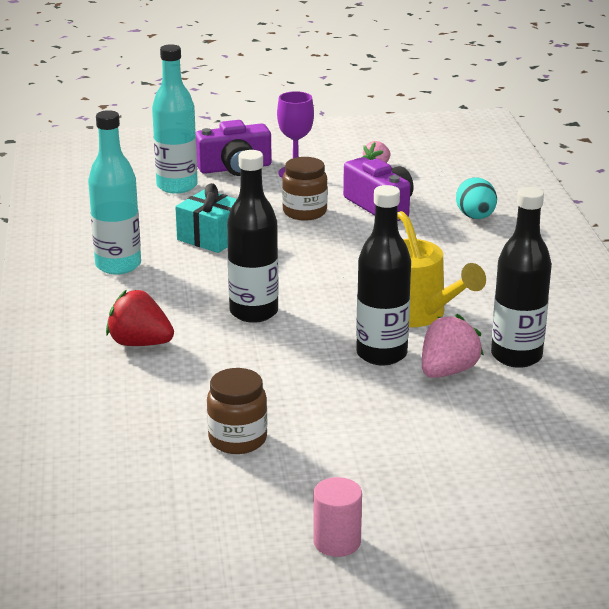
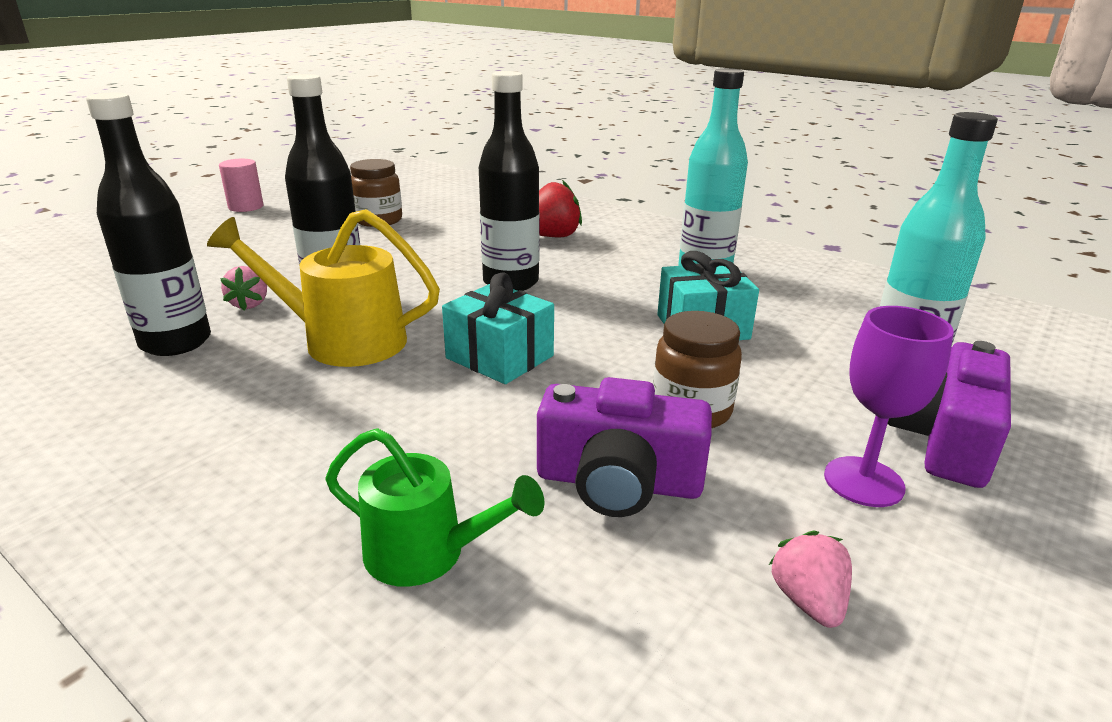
camera: 135 degrees right, 0 degrees up
pink strawberry [422,314,484,378] -> pink strawberry [220,266,267,311], size x0.62
turquoise egg [456,177,497,219] -> green watering can [326,428,545,587]
none -> turquoise gift [442,272,554,384]

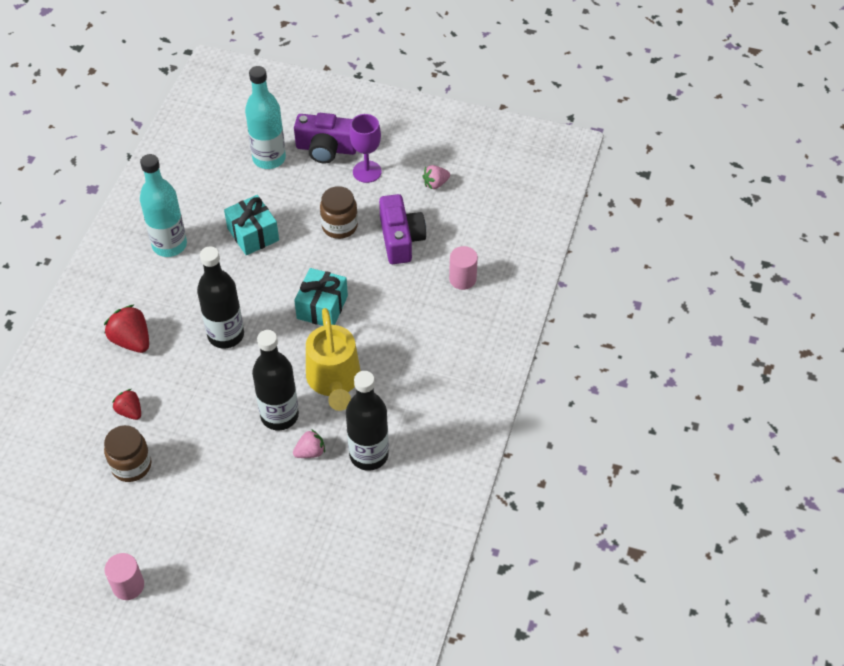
camera: 110 degrees left, 25 degrees up
green watering can [326,428,545,587] -> pink cylinder [449,246,478,290]
none -> red strawberry [112,389,141,420]

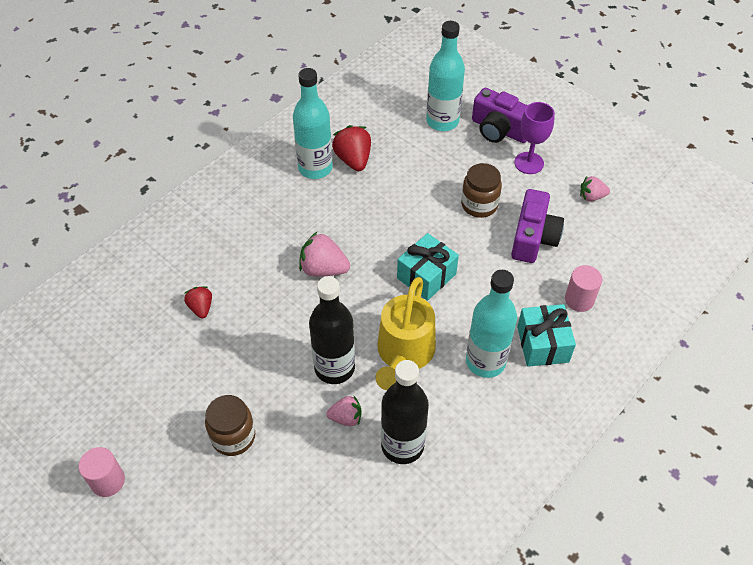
camera: 25 degrees right, 0 degrees up
red strawberry [104,304,149,353] -> red strawberry moved to [332,125,371,171]
brown jar [104,425,152,482] -> brown jar moved to [205,395,255,456]
black bottle [197,246,244,348] -> pink strawberry [299,231,350,277]
turquoise gift [224,195,279,255] -> turquoise gift moved to [517,304,576,367]
none -> turquoise bottle [466,270,517,378]

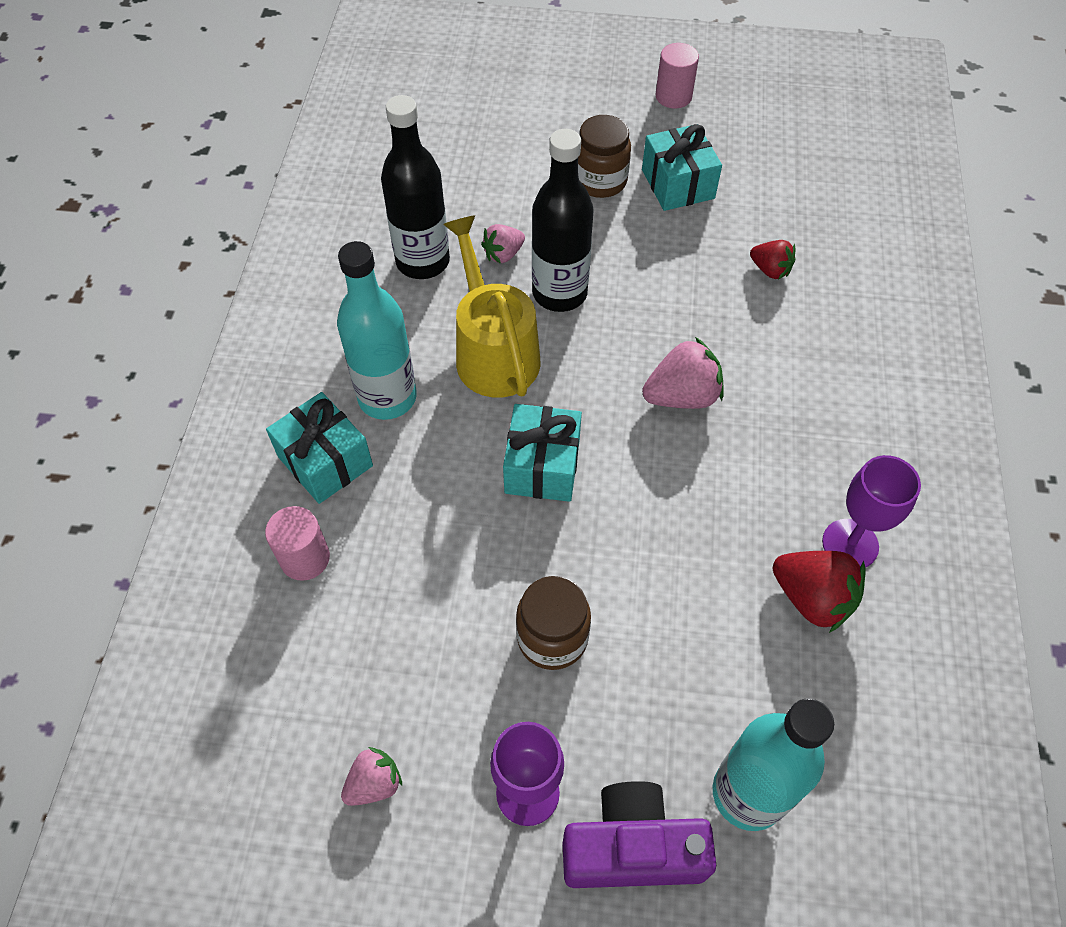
camera: 145 degrees right, 5 degrees up
turquoise bottle [293,68,333,179] -> purple goblet [822,455,921,568]
purple camera [511,189,564,263] -> none
none -> turquoise gift [642,124,722,211]

